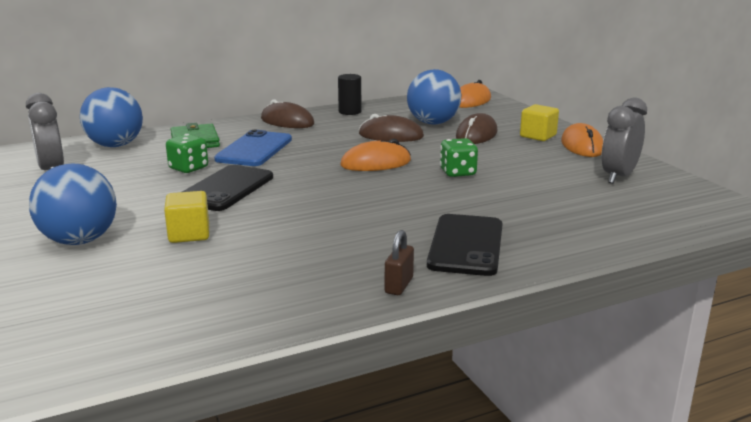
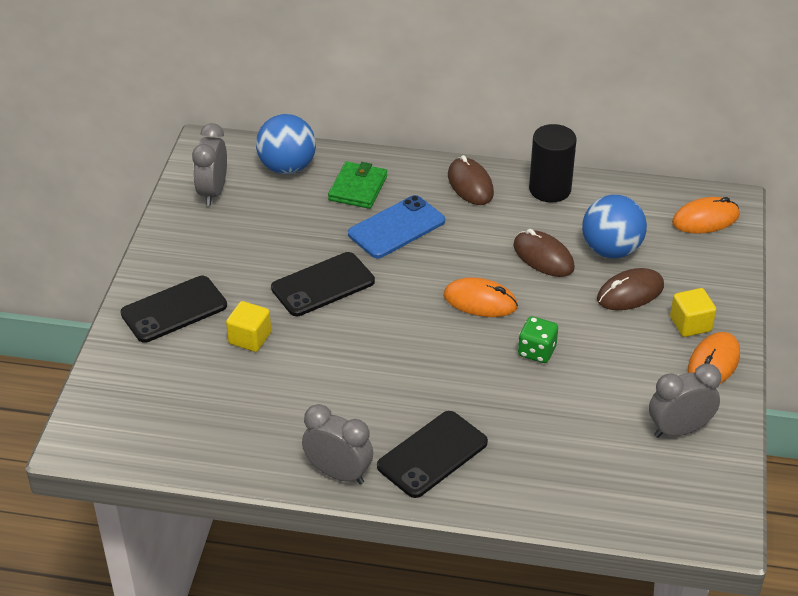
camera: 35 degrees right, 20 degrees up
blue ball [29,164,117,245] -> black phone [120,276,227,343]
green dice [166,134,208,173] -> none
black cylinder [338,74,361,115] -> black cylinder [529,124,577,203], size x1.57
brown padlock [385,230,414,295] -> grey clock [302,404,373,484]

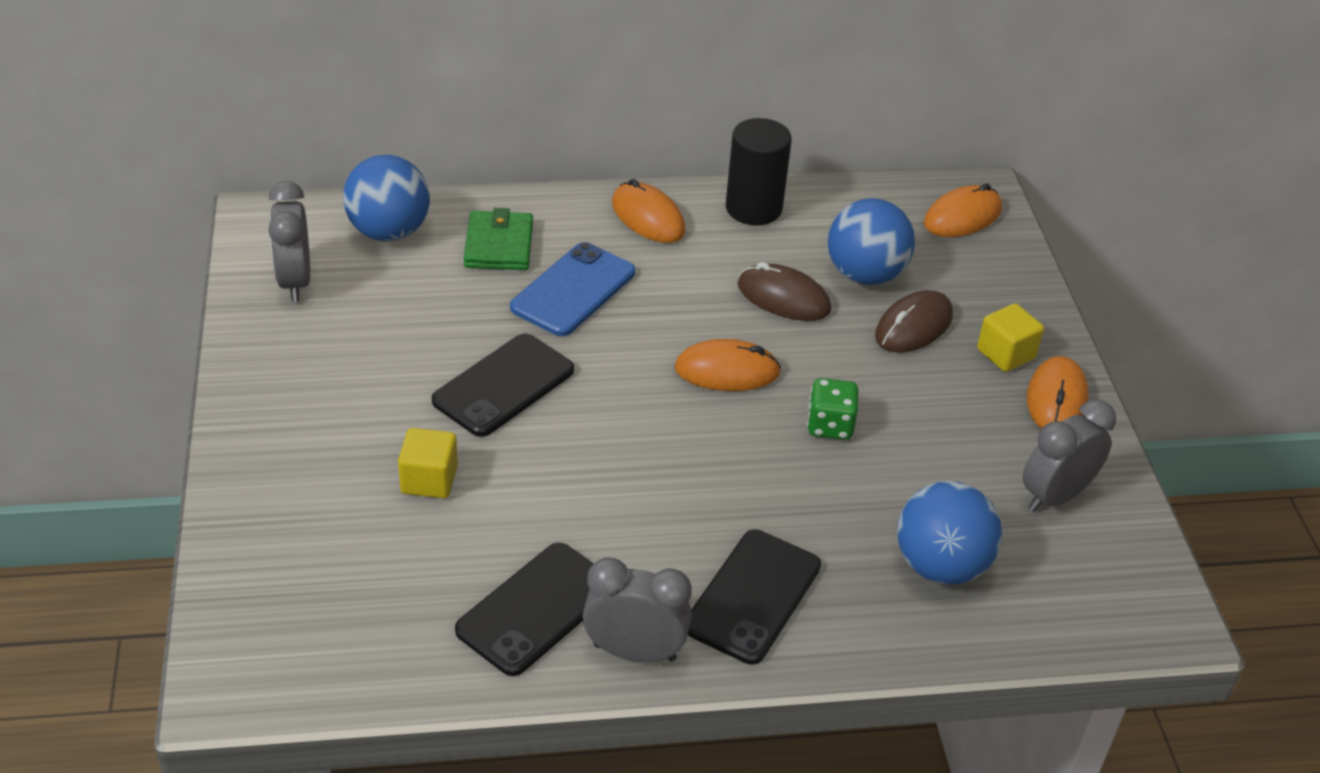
camera: 20 degrees left, 0 degrees up
black phone [120,276,227,343] -> black phone moved to [455,543,594,676]
brown mouse [448,155,494,205] -> orange mouse [612,179,686,243]
none -> blue ball [897,481,1003,585]

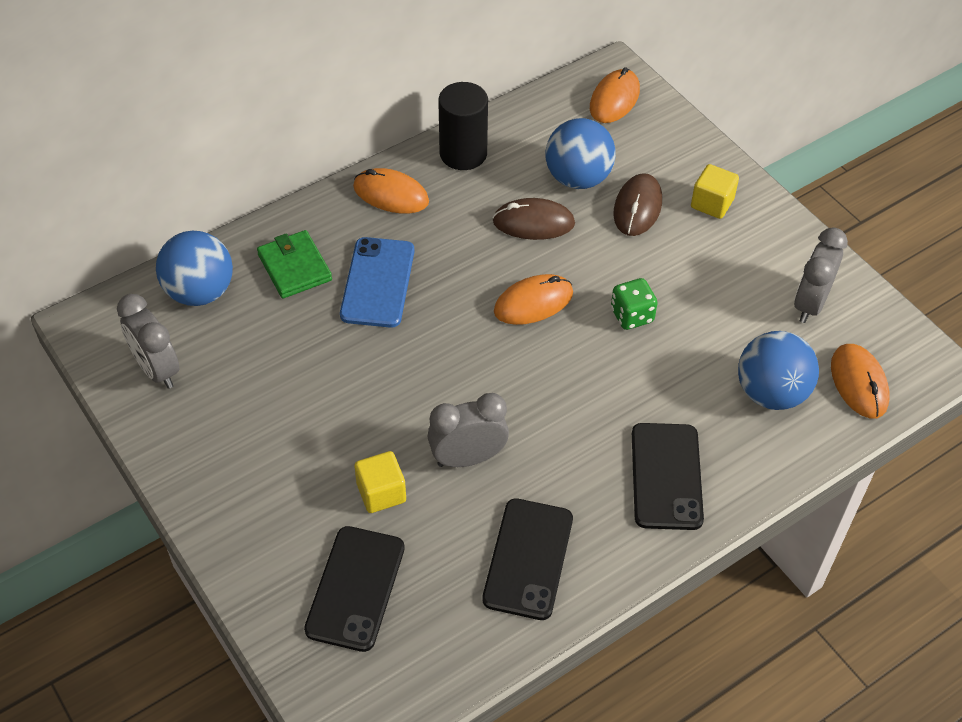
camera: 25 degrees left, 10 degrees up
black phone [432,334,574,437] -> black phone moved to [304,526,405,652]
grey clock [583,557,692,662] -> grey clock moved to [428,393,509,467]
orange mouse [1027,356,1088,429] -> orange mouse moved to [831,344,890,419]

